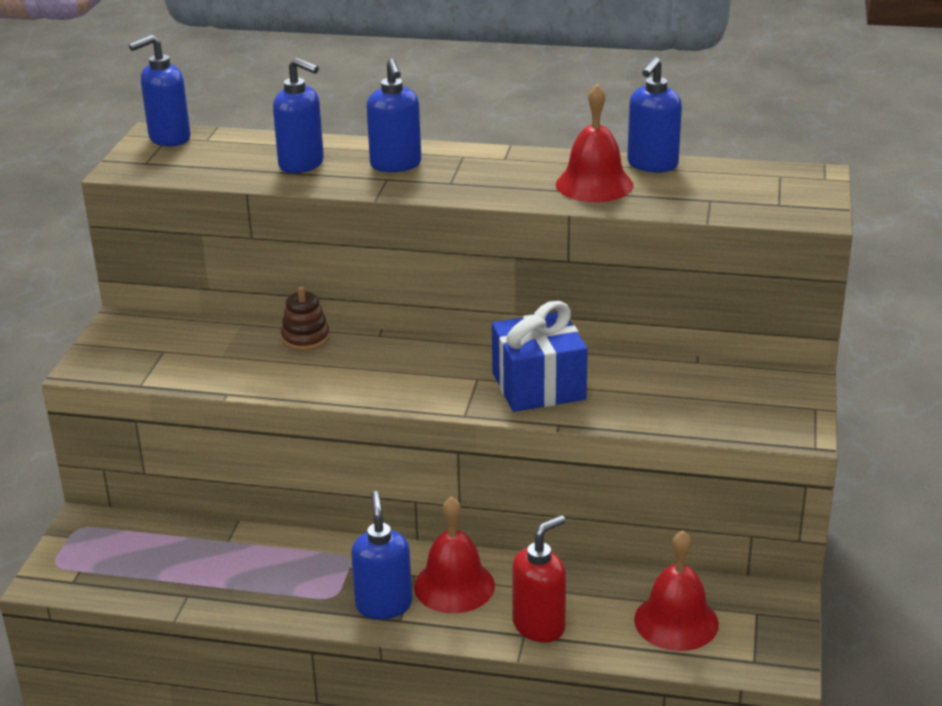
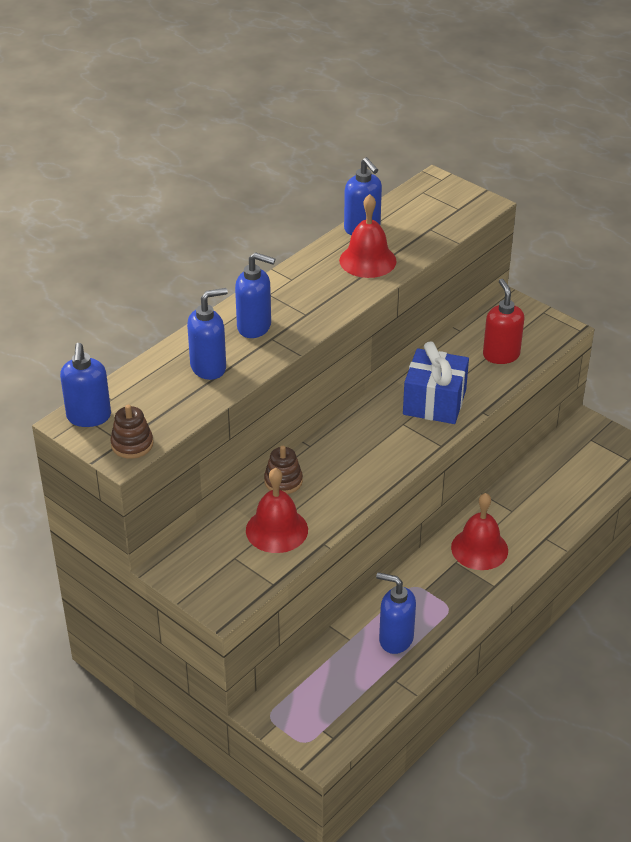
camera: 60 degrees left, 10 degrees up
blue soap dispenser [351,491,412,619] -> blue soap dispenser moved to [376,572,416,654]
red soap dispenser [512,515,566,643] -> red soap dispenser moved to [483,279,524,364]
red bell [634,530,719,651] -> red bell moved to [246,468,308,553]
none -> brown stacking toy [110,405,153,459]

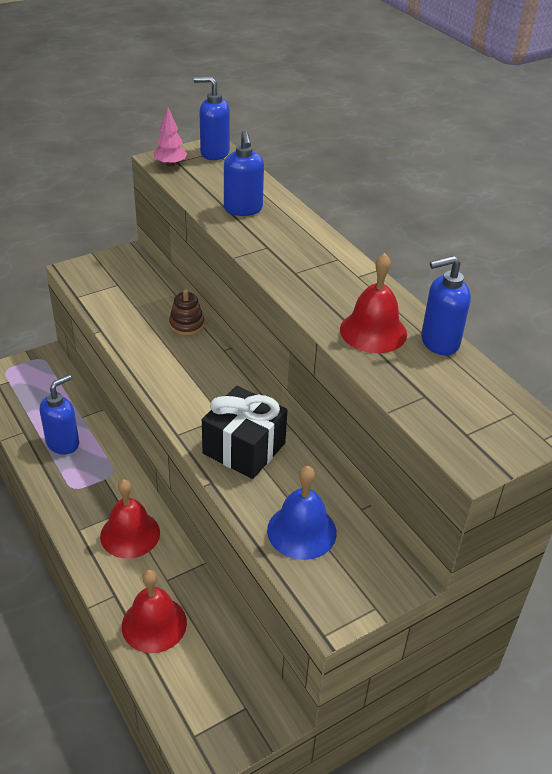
camera: 105 degrees right, 0 degrees up
brown stacking toy [110,405,153,459] -> pink tree [153,108,187,167]
blue soap dispenser [235,252,275,338] -> none
red bell [246,468,308,553] -> red bell moved to [122,570,187,653]
blue gift [403,341,469,424] -> black gift [202,386,287,479]
red soap dispenser [483,279,524,364] -> blue bell [267,466,337,560]

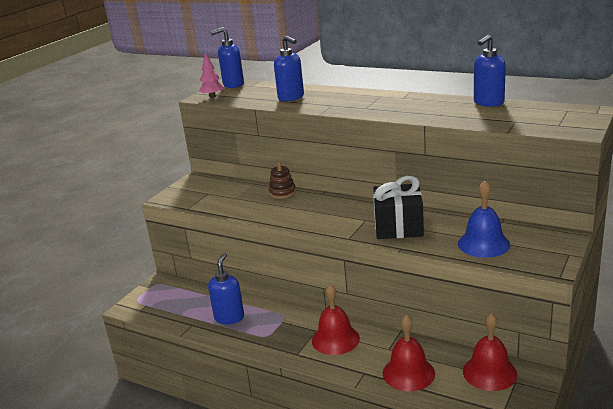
camera: 25 degrees left, 15 degrees down
red bell [340,253,407,353] -> red bell moved to [463,313,517,391]

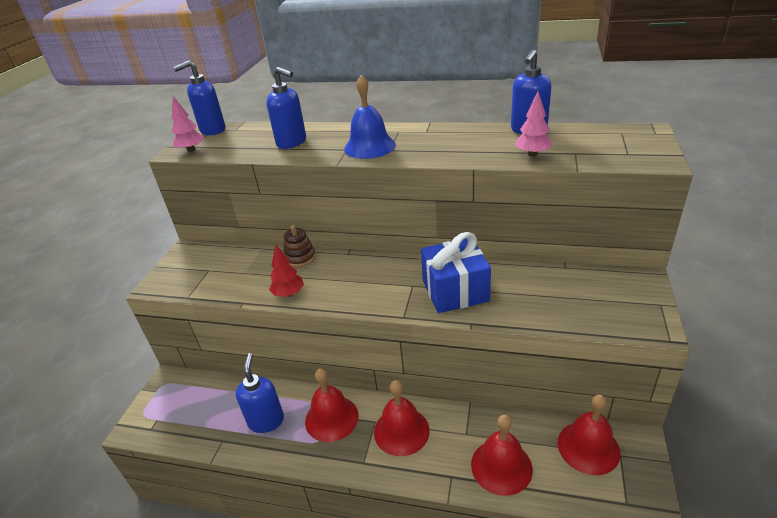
camera: 15 degrees left, 10 degrees up
black gift [373,176,424,239] -> blue gift [421,232,491,313]
blue bell [458,181,510,258] -> blue bell moved to [344,75,396,159]
none -> red tree [269,244,304,297]
none -> red bell [305,369,358,442]
none -> pink tree [515,91,553,157]

